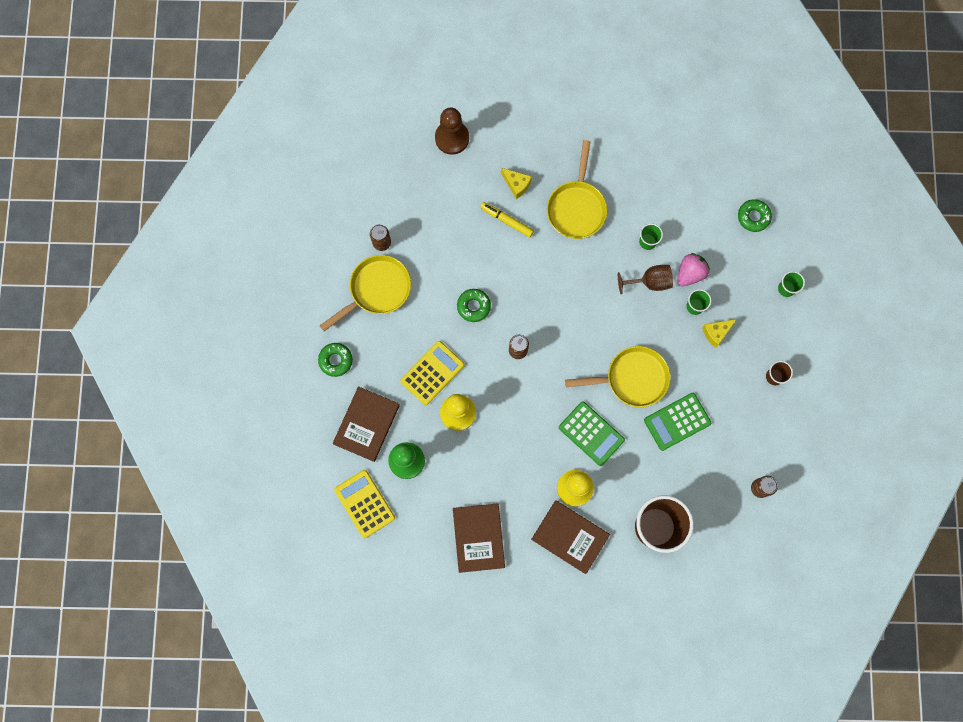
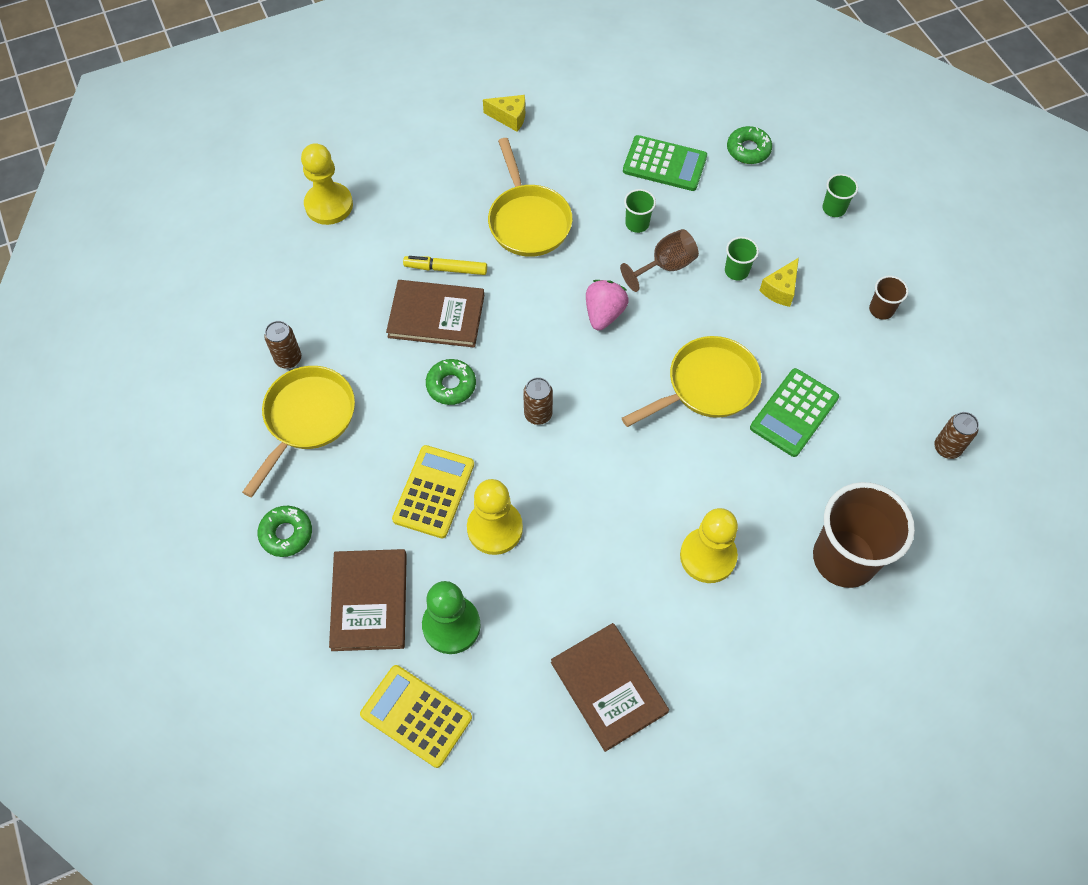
camera: 25 degrees left, 15 degrees down
brown pawn [435,107,469,155] -> yellow pawn [301,143,353,225]
yellow cheese [501,168,532,199] -> yellow cheese moved to [483,95,525,132]
brown book [531,500,610,574] -> brown book moved to [386,280,484,348]
green calculator [559,401,625,466] -> green calculator moved to [623,135,707,191]
pink strawberry [677,253,710,286] -> pink strawberry moved to [586,280,629,330]

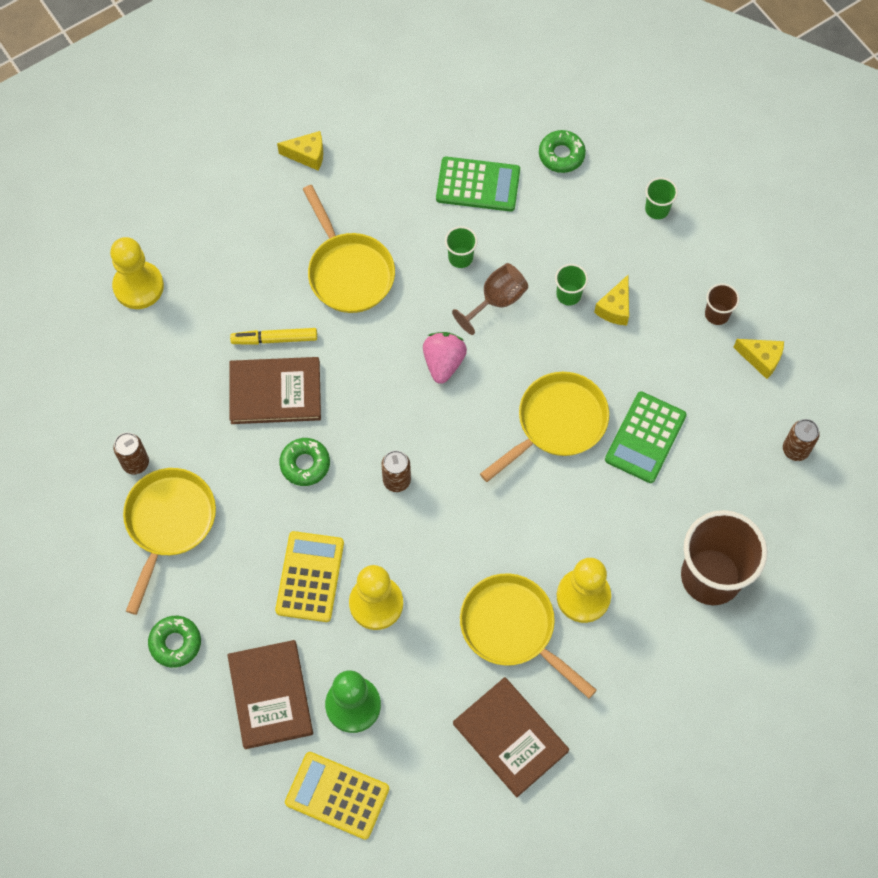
camera: 10 degrees left, 5 degrees up
none -> yellow pan [460,573,597,698]
none -> yellow cheese [733,339,784,379]

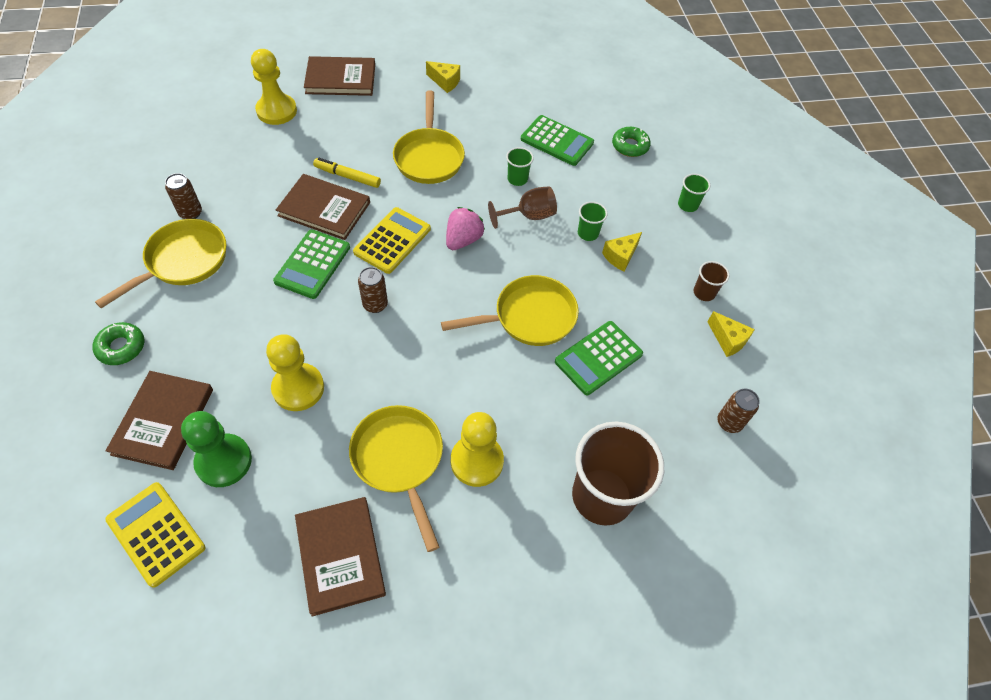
camera: 20 degrees right, 10 degrees down
yellow calculator [275,531,344,622] -> yellow calculator moved to [353,207,431,274]
green donut [279,438,330,486] -> green calculator [273,229,350,299]
none -> brown book [304,56,375,96]

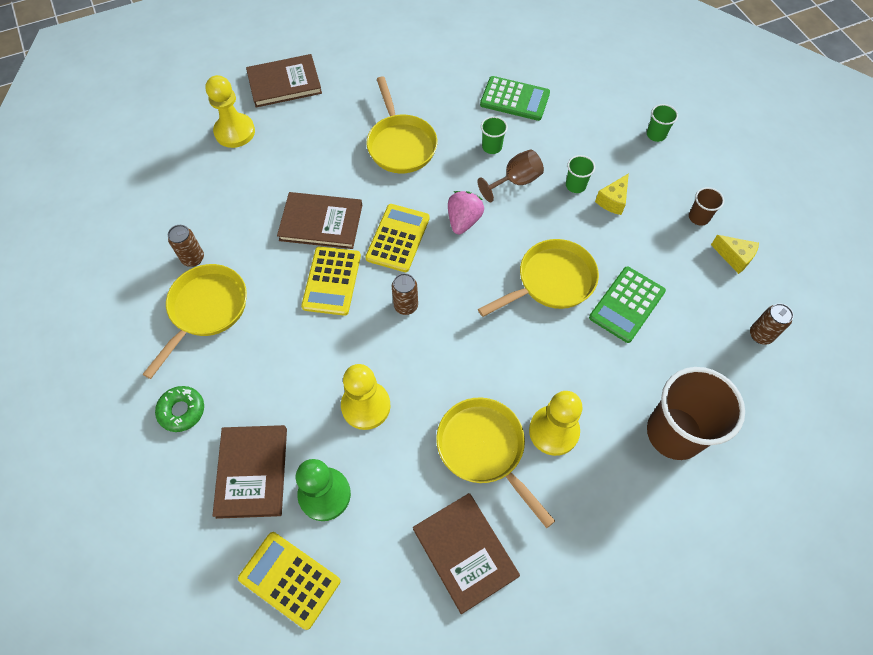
camera: 10 degrees left, 5 degrees up
green calculator [273,229,350,299] -> yellow calculator [301,246,361,316]
yellow marker [313,158,381,188] -> none
yellow cheese [426,61,460,93] -> none
green donut [612,127,651,157] -> none

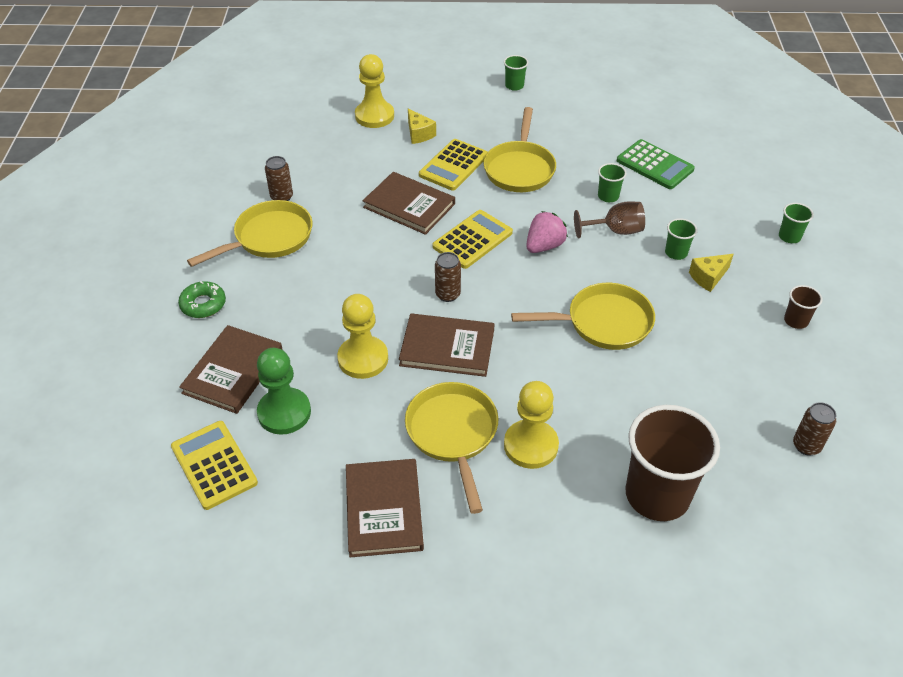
camera: 25 degrees right, 15 degrees down
brown book [246,54,322,108] -> brown book moved to [399,313,494,377]
yellow calculator [301,246,361,316] -> yellow calculator moved to [419,139,488,191]
green calculator [589,267,666,343] -> none
yellow cheese [711,235,759,274] -> yellow cheese moved to [408,108,436,144]
none -> green cup [504,55,528,91]

